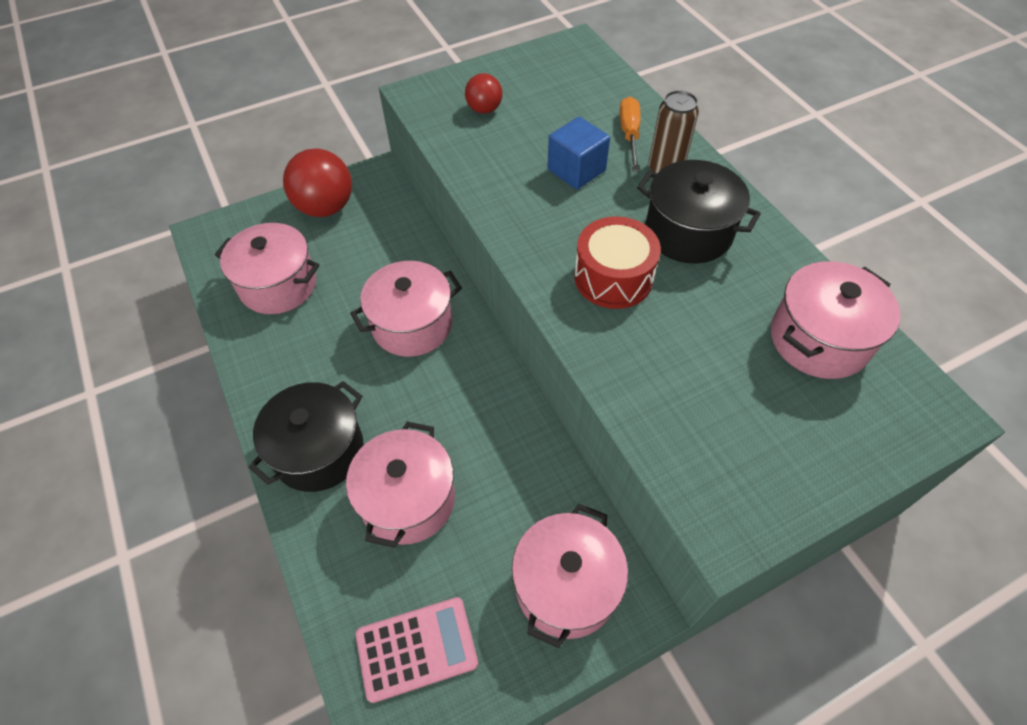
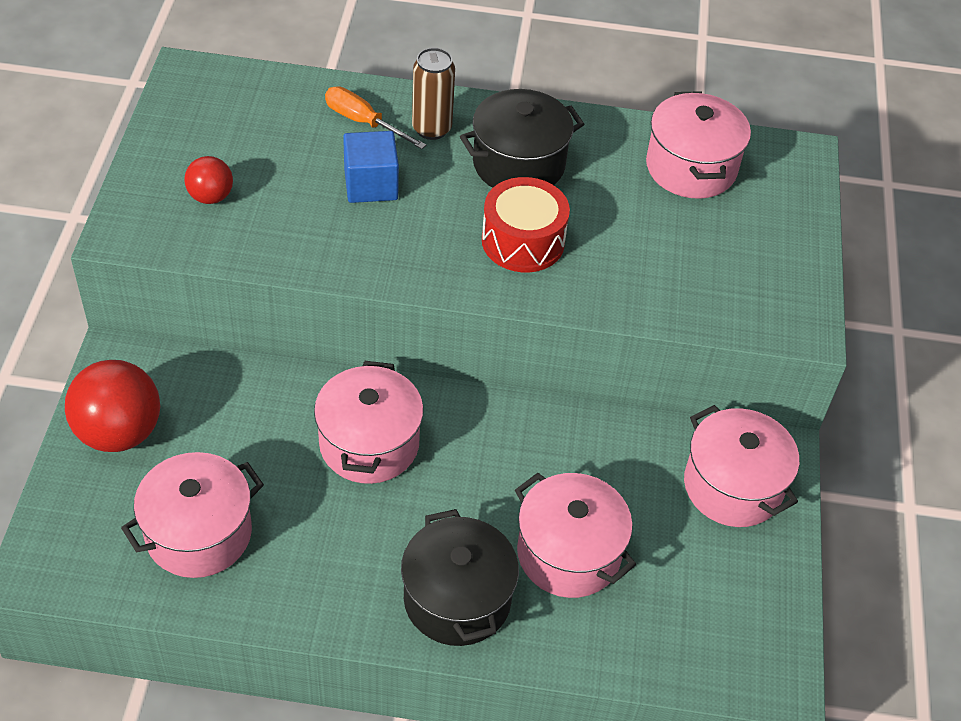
camera: 60 degrees left, 5 degrees down
pink calculator [356,597,478,703] -> none

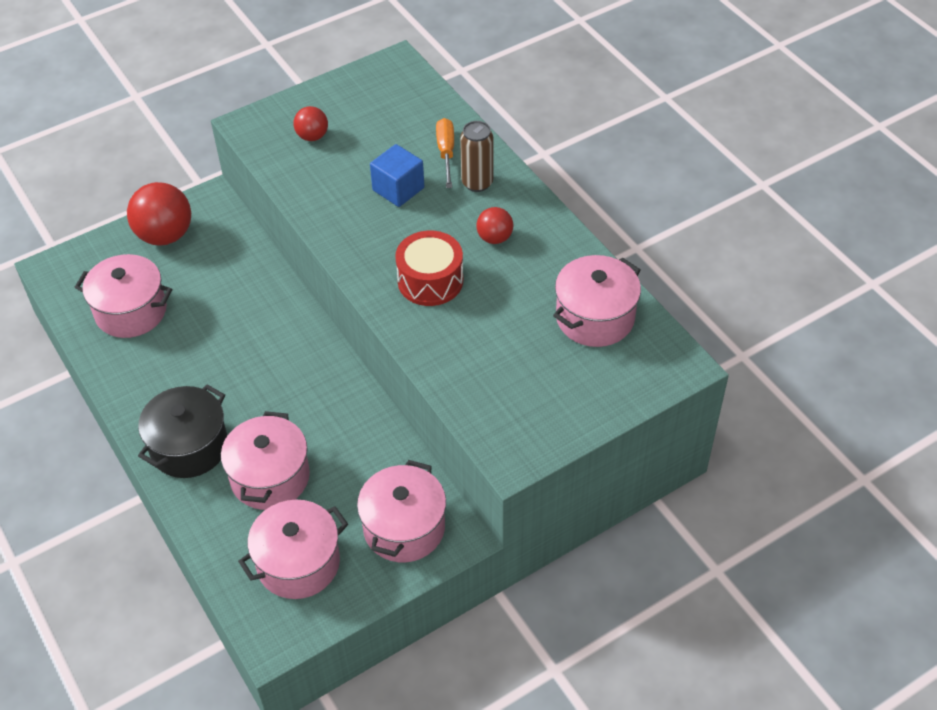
camera: 55 degrees right, 0 degrees up
pink pot [314,361,424,484] -> pink pot moved to [238,500,348,599]
black pot [460,89,584,188] -> red ball [476,207,513,244]

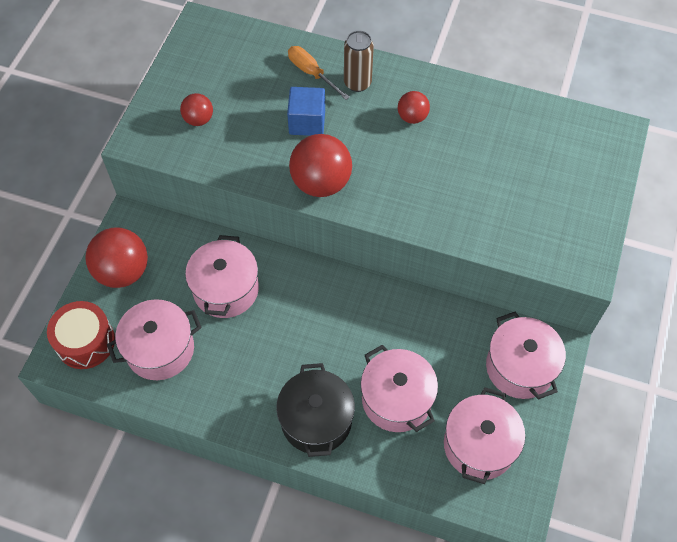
camera: 40 degrees left, 10 degrees up
red drum [395,231,463,306] -> red drum moved to [47,301,115,369]
pink pot [553,255,641,347] -> pink pot moved to [185,235,259,318]
none -> red ball [289,134,352,197]

